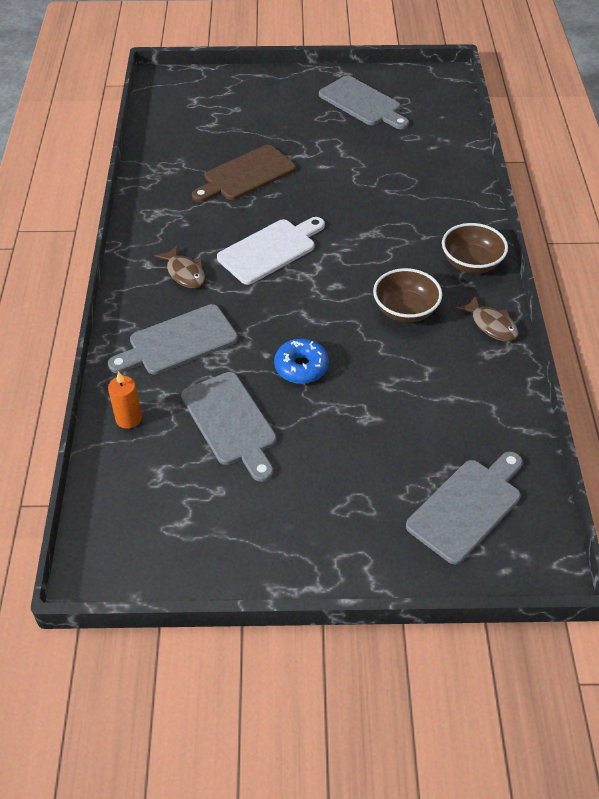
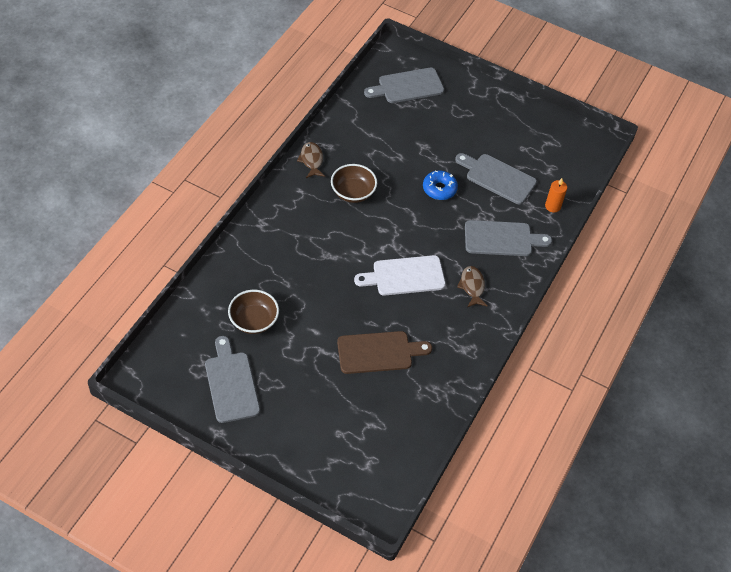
camera: 155 degrees left, 5 degrees up
grey cutting board [181,372,277,482] -> grey cutting board turned 60 degrees counterclockwise [455,153,537,204]
brown bowl [442,223,508,274] -> brown bowl moved to [228,290,279,334]

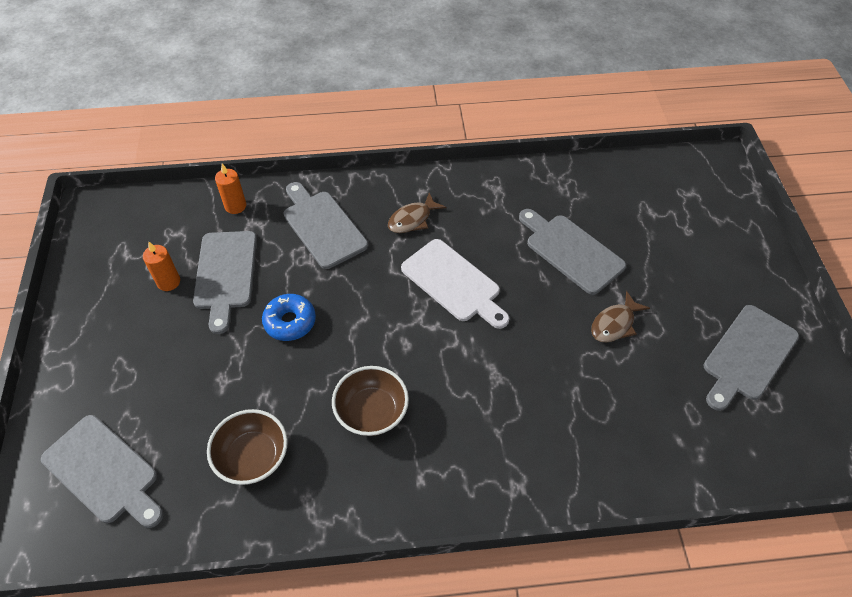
camera: 120 degrees left, 0 degrees up
brown bowl [228,290,279,334] -> brown bowl moved to [207,409,288,485]
brown fish [297,142,325,178] -> brown fish moved to [591,291,650,343]
brown cutting board [337,331,432,374] -> grey cutting board [519,209,626,295]
none -> orange candle [143,241,180,291]

